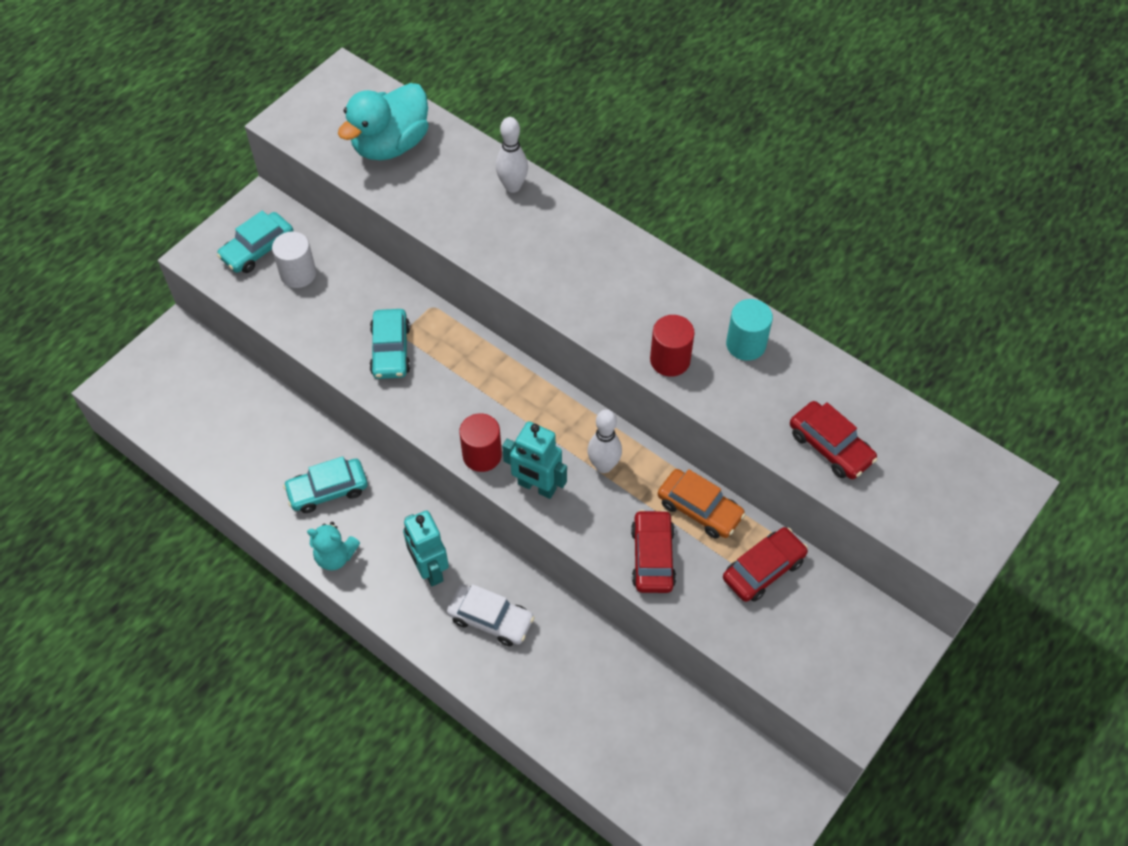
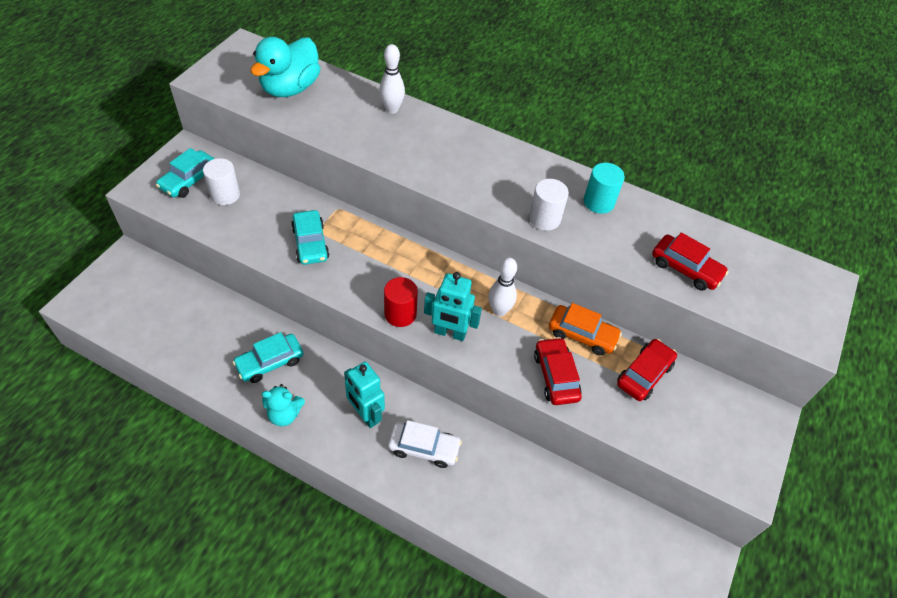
camera: 15 degrees left, 5 degrees down
red cylinder [650,315,695,377] -> white cylinder [529,179,569,231]

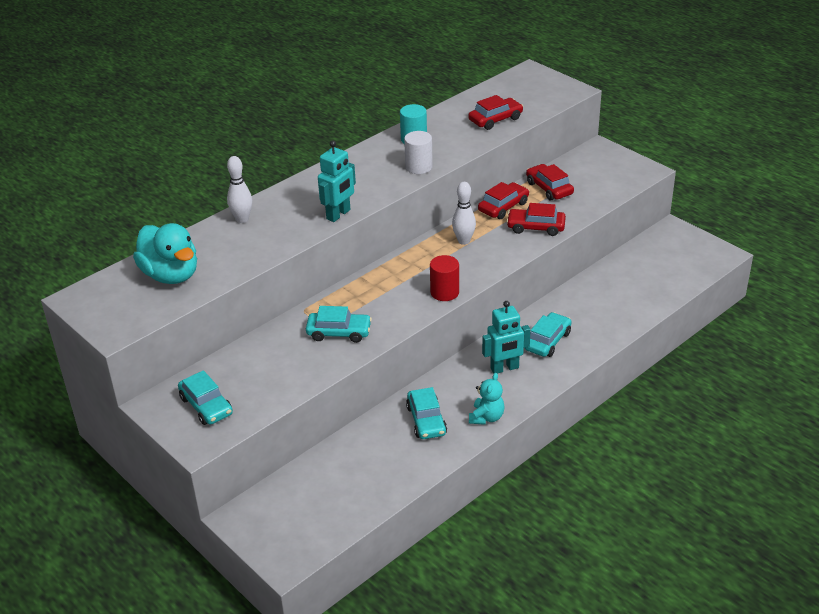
camera: 65 degrees left, 15 degrees down
white cylinder [203,158,240,205] -> none
white car [388,420,462,468] -> turquoise car [525,312,572,357]
turquoise robot [424,272,482,341] -> turquoise robot moved to [318,141,356,222]
orange car [549,303,622,355] -> red car [478,182,529,219]

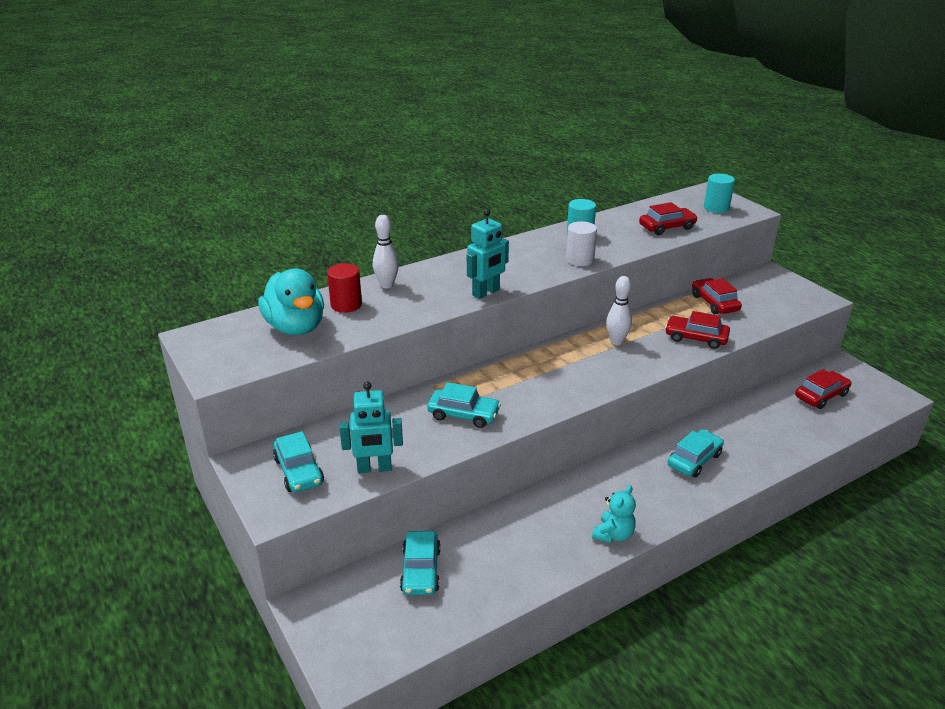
camera: 10 degrees right, 5 degrees down
turquoise car [406,387,447,439] -> turquoise car moved to [400,531,441,595]
red cylinder [430,255,459,301] -> red cylinder moved to [327,263,362,313]
red car [478,182,529,219] -> red car moved to [795,369,851,409]
turquoise robot [482,301,531,374] -> turquoise robot moved to [339,382,403,473]
none -> turquoise cylinder [704,174,735,213]

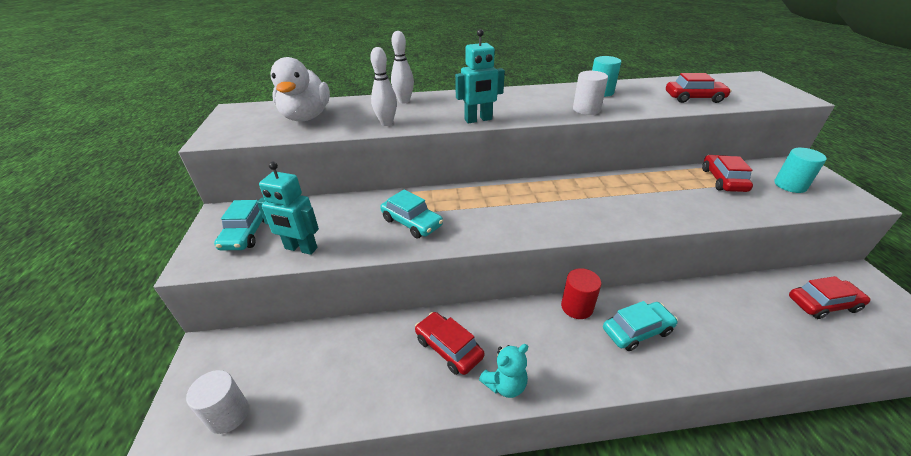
camera: 25 degrees right, 5 degrees up
turquoise duck [258,269,324,335] -> white duck [270,57,330,122]
red cylinder [327,263,362,313] -> red cylinder moved to [561,268,601,319]
turquoise car [400,531,441,595] -> none
white bowling pin [606,276,632,345] -> white bowling pin moved to [370,47,397,126]
red car [665,311,730,349] -> red car moved to [415,312,484,375]
turquoise cylinder [704,174,735,213] -> turquoise cylinder moved to [774,148,827,193]
none -> white cylinder [186,370,249,434]

